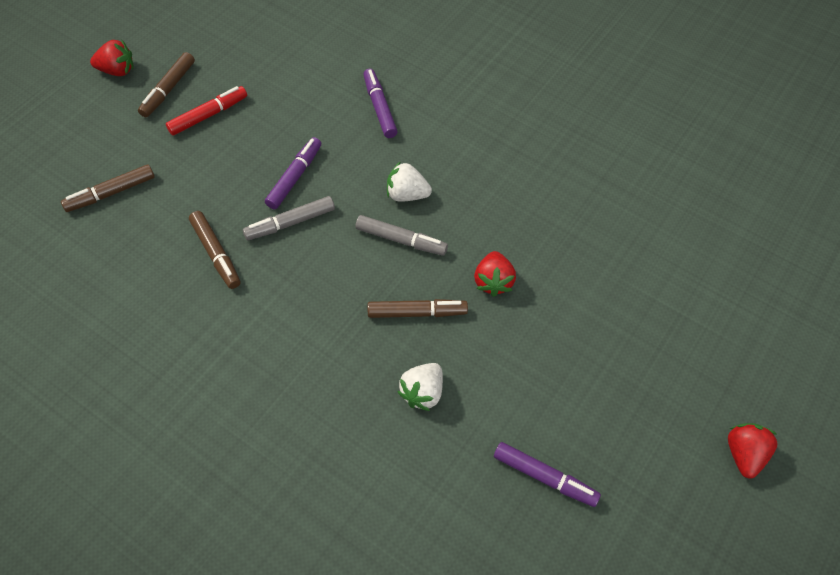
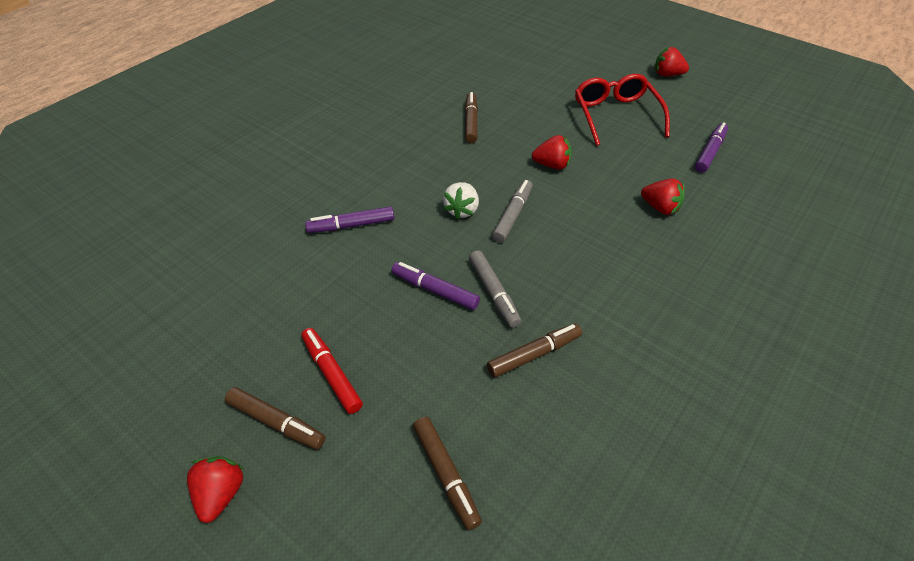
camera: 85 degrees left, 10 degrees down
brown marker [368,299,468,318] -> brown marker moved to [465,92,478,143]
white strawberry [397,363,443,411] -> red strawberry [641,178,685,215]
none -> red glasses [575,74,670,146]

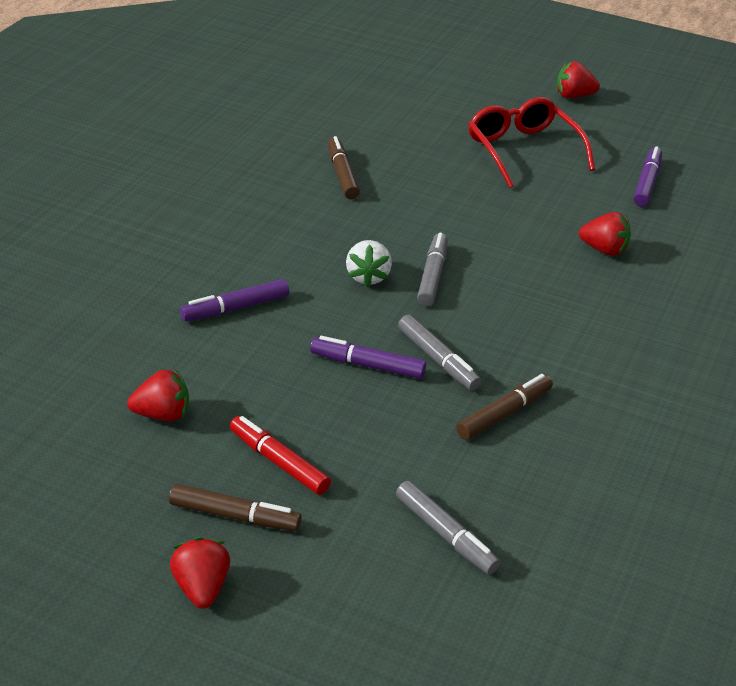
camera: 15 degrees left, 10 degrees down
brown marker [413,417,482,530] -> grey marker [396,481,500,575]
red strawberry [532,135,572,170] -> red strawberry moved to [127,369,189,421]

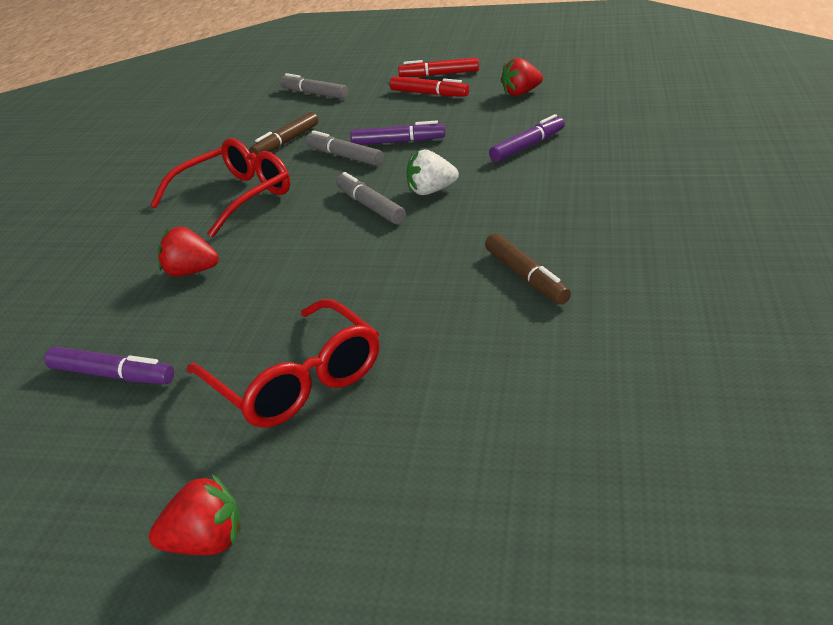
camera: 170 degrees right, 5 degrees down
brown marker [169,484,302,531] -> red marker [398,58,479,77]
red strawberry [170,537,230,609] -> none
white strawberry [346,240,392,287] -> white strawberry turned 90 degrees counterclockwise [406,150,459,195]
grey marker [417,233,448,306] -> grey marker turned 150 degrees clockwise [336,172,406,224]
purple marker [633,146,662,207] -> purple marker turned 75 degrees counterclockwise [44,347,174,384]
none -> red glasses [150,138,290,238]

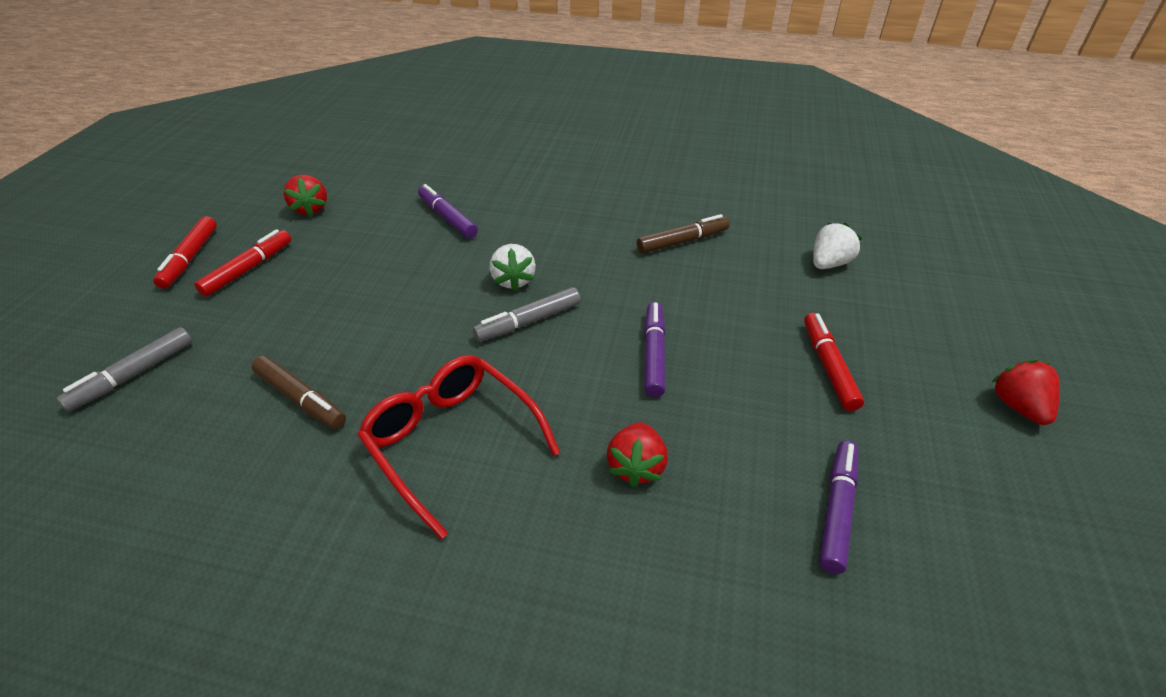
camera: 90 degrees left, 10 degrees up
red glasses [186,299,380,428] -> red marker [804,313,864,411]
grey marker [305,130,384,166] -> none
purple marker [350,120,445,145] -> purple marker moved to [644,302,666,397]
none -> white strawberry [813,223,862,269]

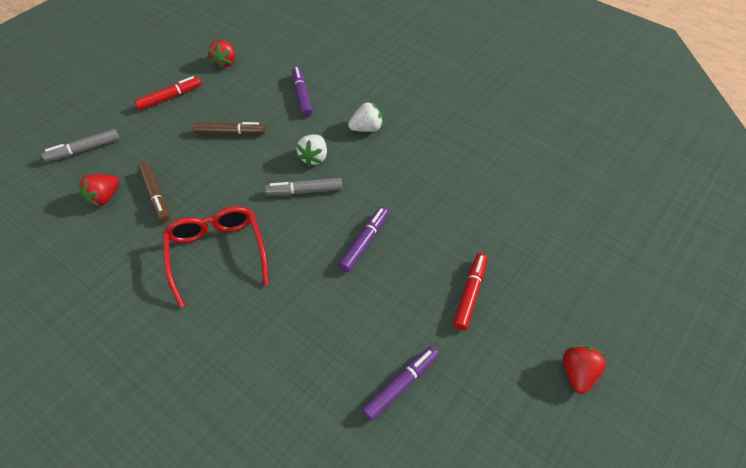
camera: 25 degrees right, 10 degrees up
red marker [153,216,217,289] -> none
red strawberry [606,422,668,487] -> red strawberry moved to [78,174,119,206]
brown marker [637,214,729,254] -> brown marker moved to [193,122,266,135]
white strawberry [813,223,862,269] -> white strawberry moved to [348,101,383,132]

